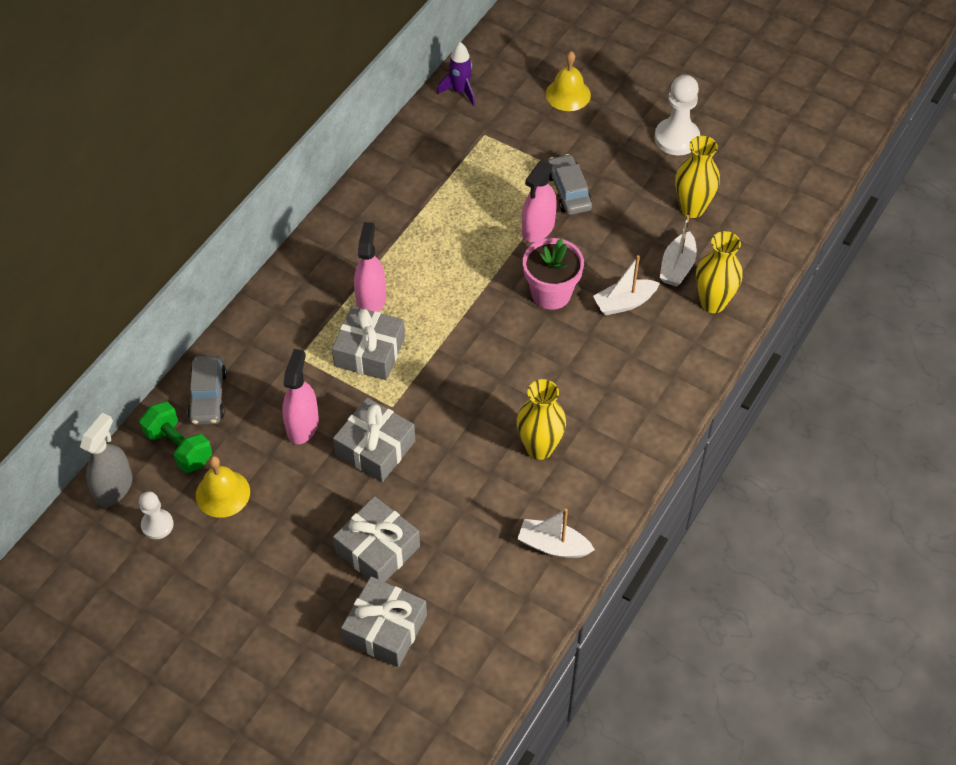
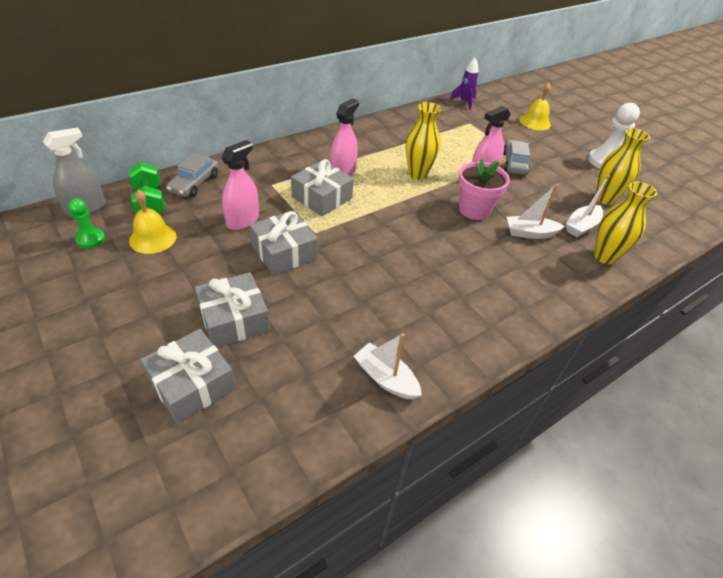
camera: 20 degrees right, 10 degrees down
white pawn [139,491,174,539] -> green pawn [68,199,105,248]
yellow vase [517,379,566,460] -> yellow vase moved to [406,102,441,180]

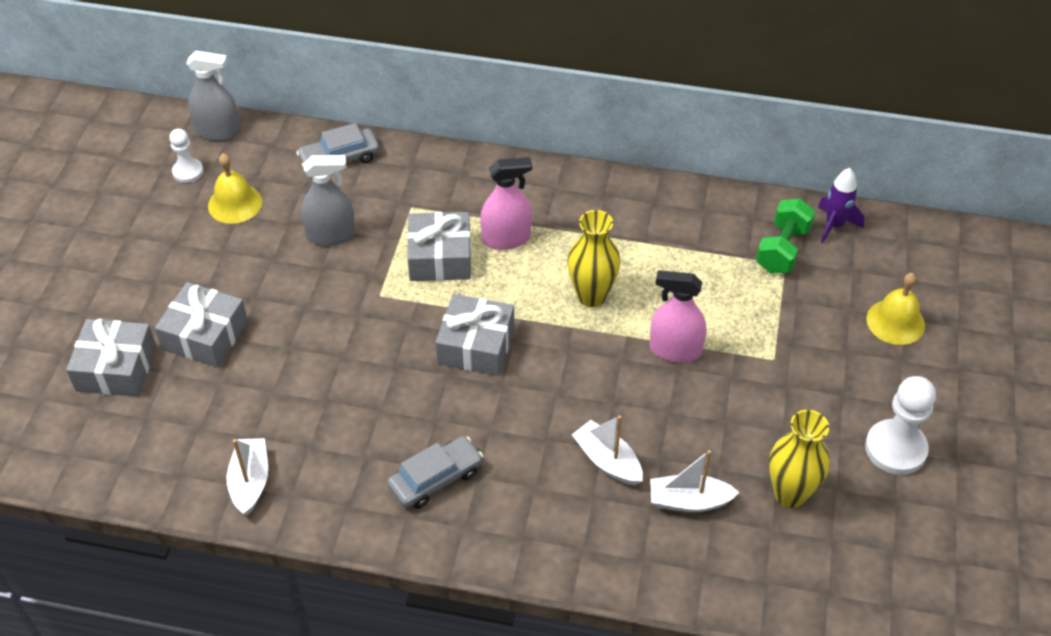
camera: 50 degrees right, 5 degrees up
green pawn [68,199,105,248] -> white pawn [169,128,204,183]
green dumbbell [128,162,165,214] -> green dumbbell moved to [756,198,815,273]
pink spray bottle [221,140,259,230] -> grey spray bottle [301,155,355,246]
grey gift [249,210,318,275] -> grey gift moved to [436,294,514,376]
pink flower pot [458,158,510,220] -> none
grey car [503,140,530,175] -> grey car moved to [387,436,483,509]
yellow vase [594,181,657,264] -> none

